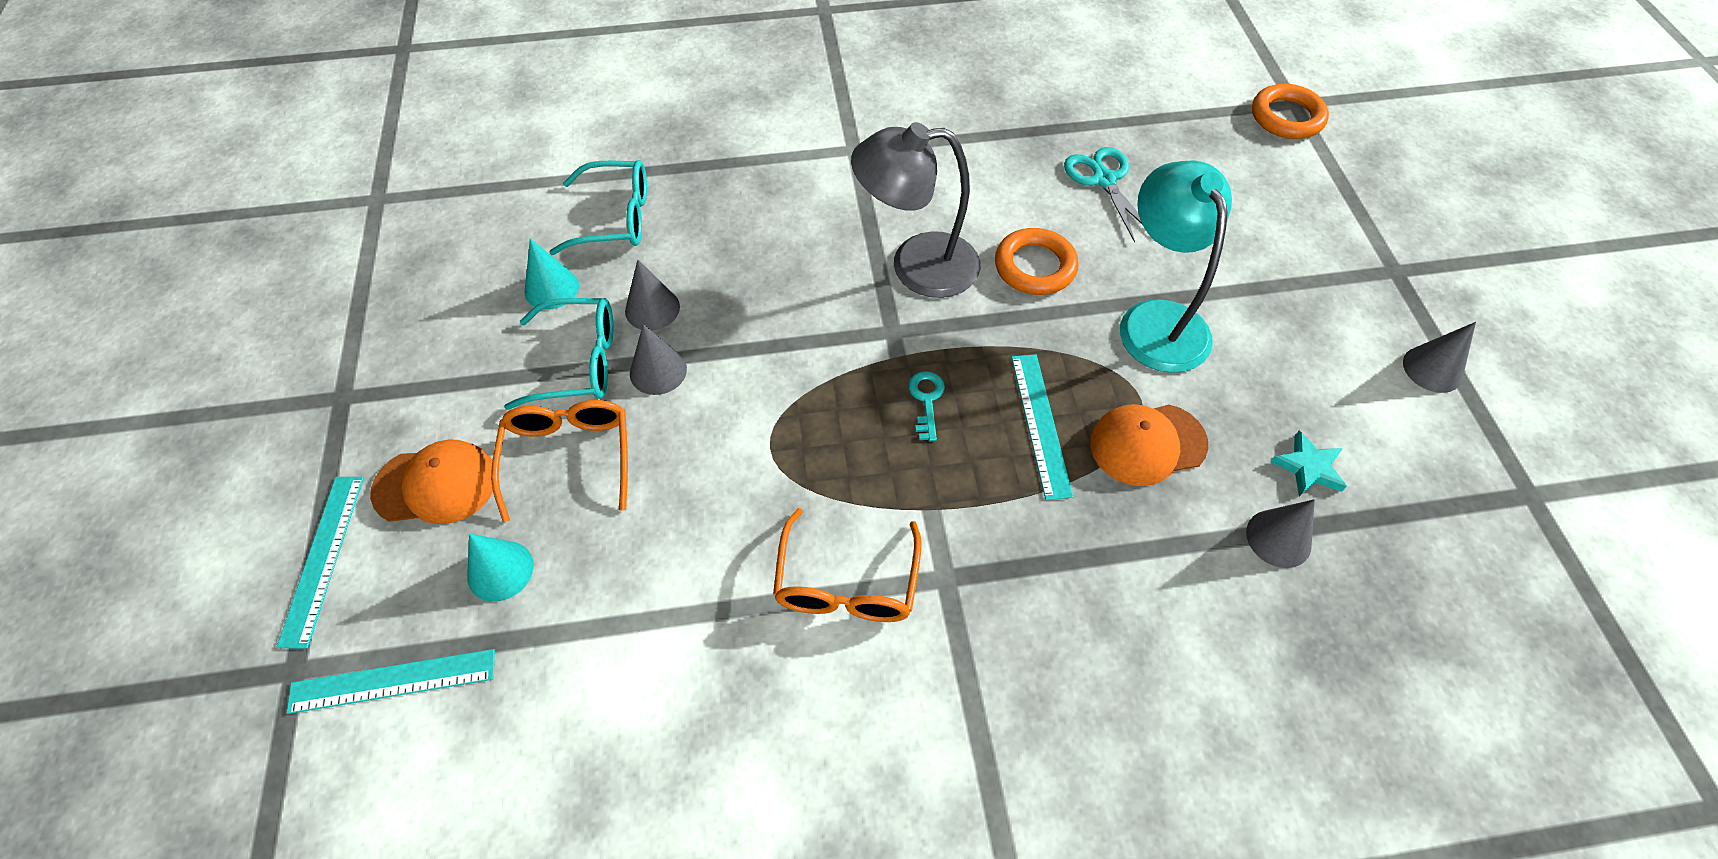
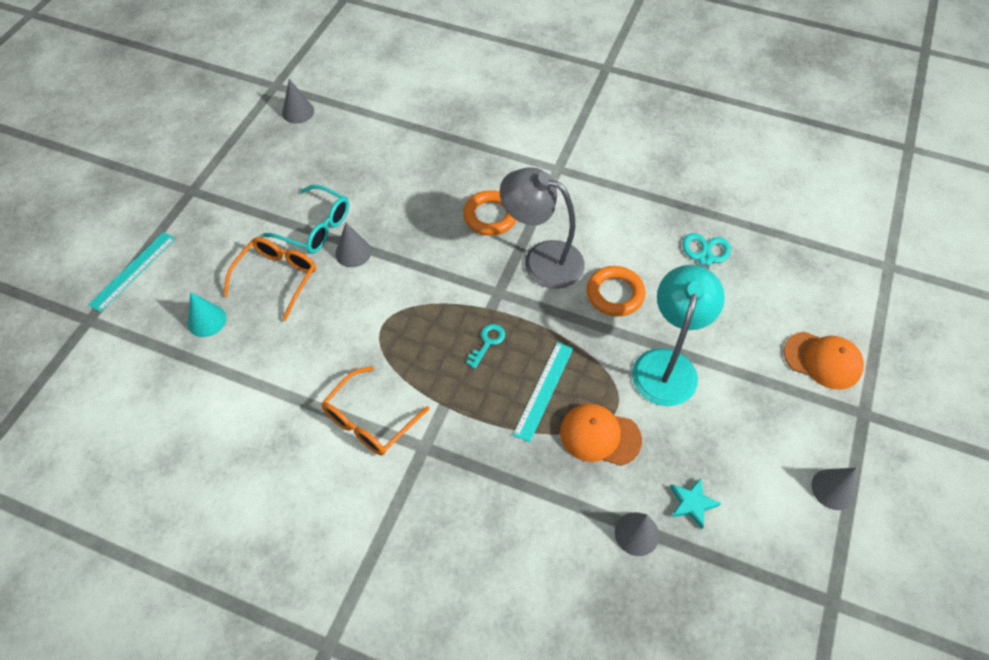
camera: 30 degrees right, 0 degrees up
turquoise ruler [287,649,495,714] -> none
orange cap [370,440,493,524] -> orange cap moved to [784,332,864,390]
turquoise cone [525,239,579,310] -> none
turquoise glasses [550,160,647,255] -> none
grey cone [625,260,680,331] -> grey cone moved to [282,79,314,124]
orange ring [1252,84,1329,139] -> orange ring moved to [463,190,516,236]

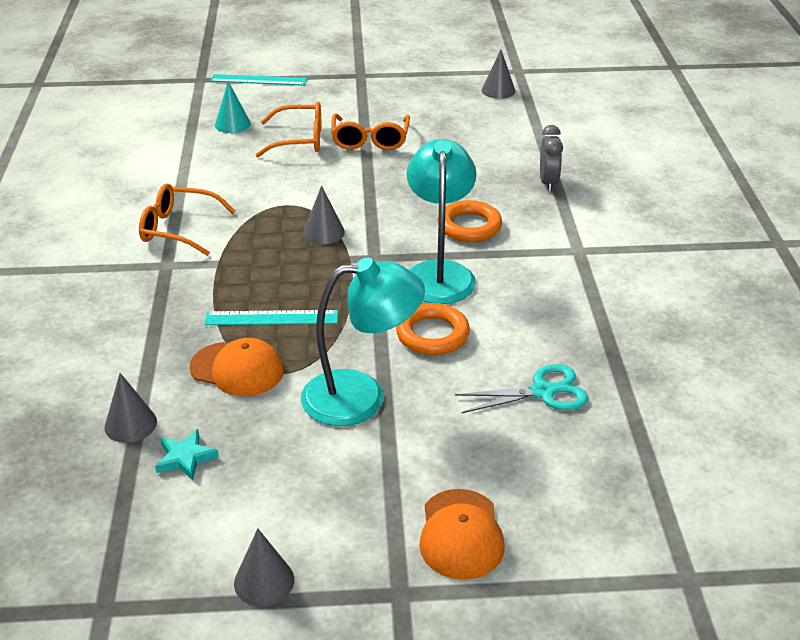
camera: 65 degrees right, 20 degrees down
turquoise glasses [263,185,349,254] -> orange glasses [331,113,410,150]
grey cone [335,222,372,267] -> grey cone moved to [303,185,345,244]
turquoise key [466,324,505,369] -> none
grey lamp [500,167,585,289] -> turquoise lamp [406,139,477,304]
orange cap [560,404,642,466] -> orange cap turned 120 degrees clockwise [189,338,284,396]
none -> grey clock [540,125,563,191]

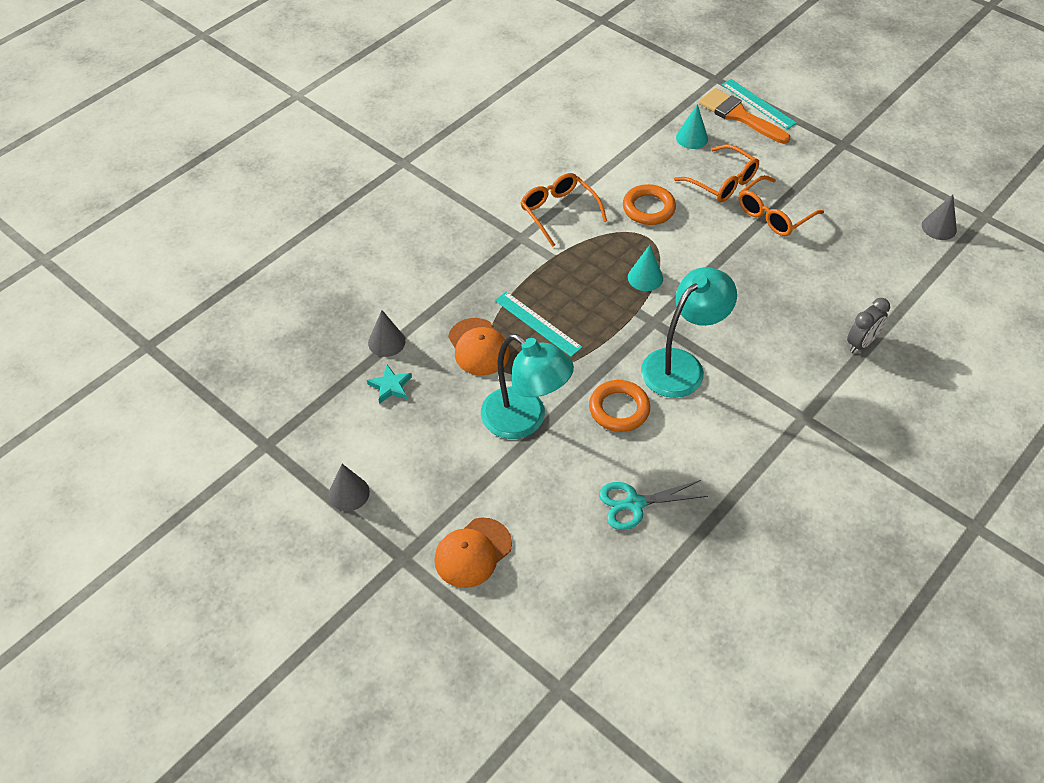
camera: 45 degrees right, 15 degrees up
grey cone [303,185,345,244] -> turquoise cone [628,245,663,291]
orange ring [438,200,502,242] -> orange ring moved to [623,184,676,225]
turquoise scissors [455,364,588,413] -> turquoise scissors turned 135 degrees clockwise [599,480,708,530]
none -> orange brush [699,88,790,144]

